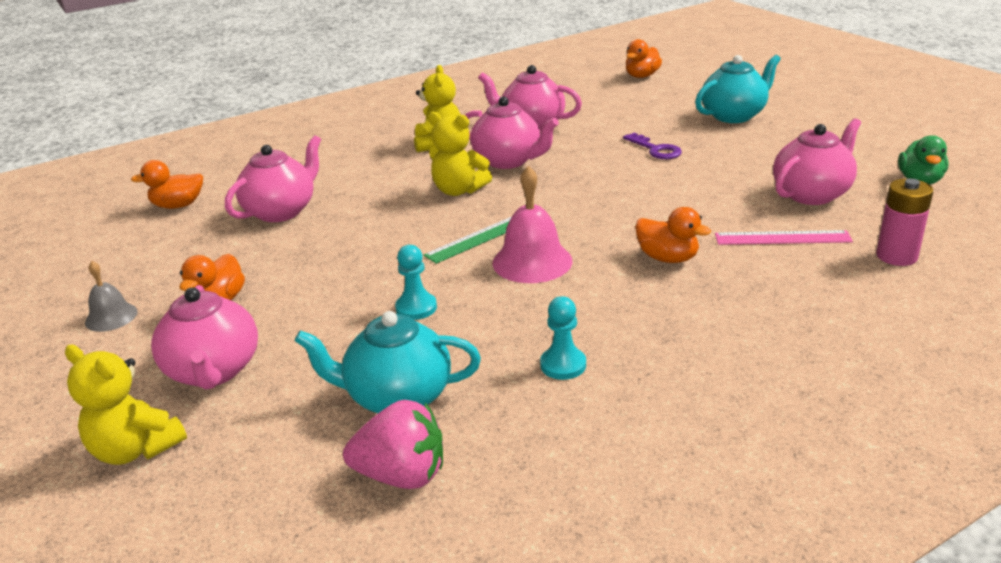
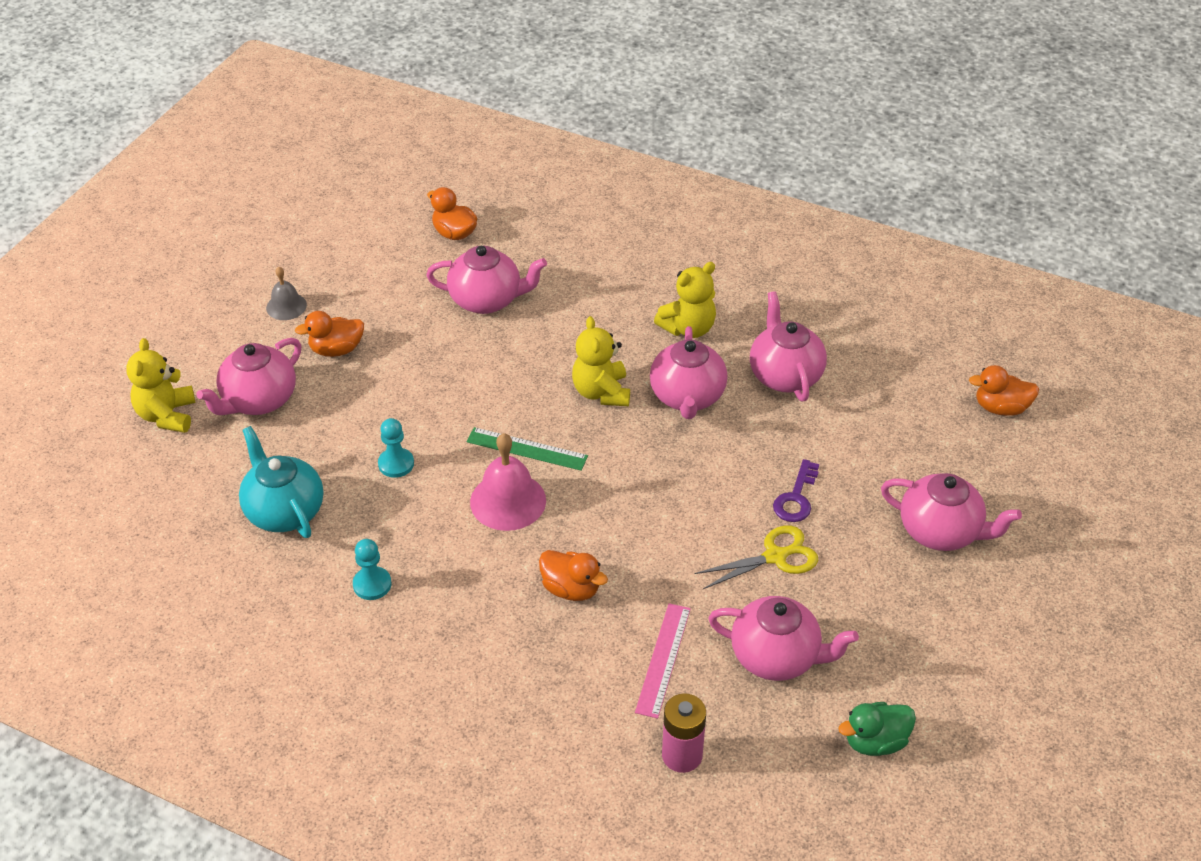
camera: 55 degrees right, 15 degrees up
pink strawberry [343,400,443,489] -> none
orange duck [635,207,711,263] -> orange duck turned 60 degrees counterclockwise [539,550,608,601]
turquoise teapot [695,55,781,123] -> pink teapot [881,473,1022,551]
pink ruler [715,230,853,245] -> pink ruler turned 45 degrees clockwise [635,603,691,719]
none -> yellow scissors [695,525,818,589]

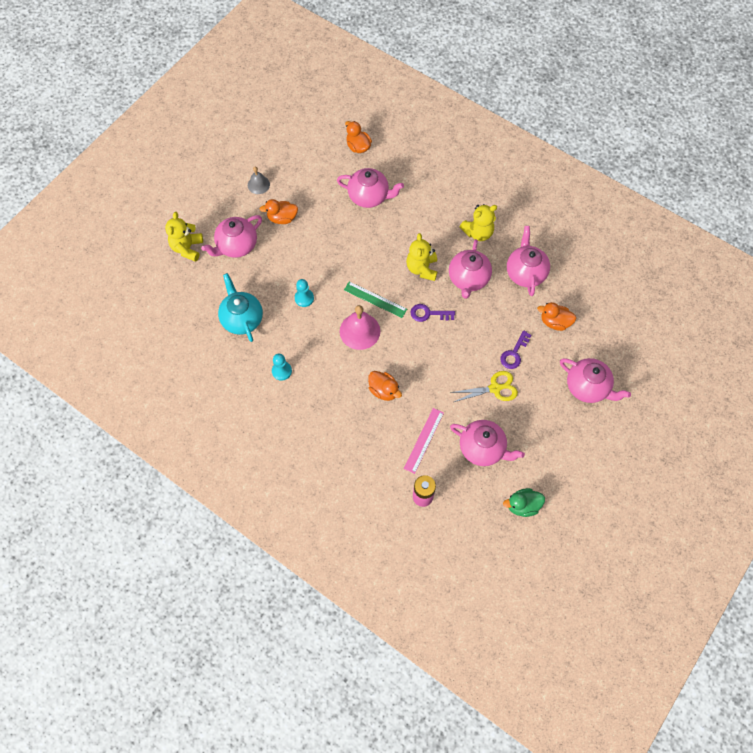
camera: 10 degrees right, 20 degrees up
orange duck [969,365,1039,416] -> orange duck moved to [537,302,576,331]
none -> purple key [410,304,455,322]

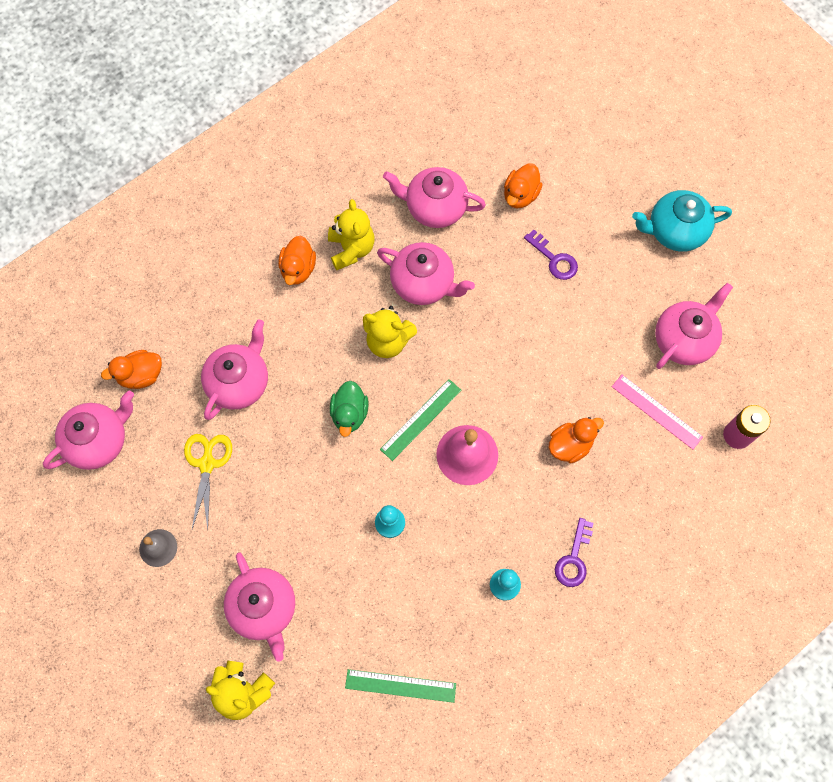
camera: 75 degrees left, 5 degrees up
turquoise teapot [218,273,263,342] -> turquoise teapot moved to [632,190,732,252]
orange duck [260,199,298,224] -> orange duck moved to [278,235,316,285]
purple key [410,304,455,322] -> purple key moved to [555,518,593,587]
yellow scissors [450,371,518,402] -> yellow scissors moved to [184,434,232,530]
green duck [503,488,545,517] -> green duck moved to [330,381,368,437]
pink teapot [560,358,631,403] -> pink teapot moved to [43,390,134,470]
none -> green ruler [345,669,456,703]

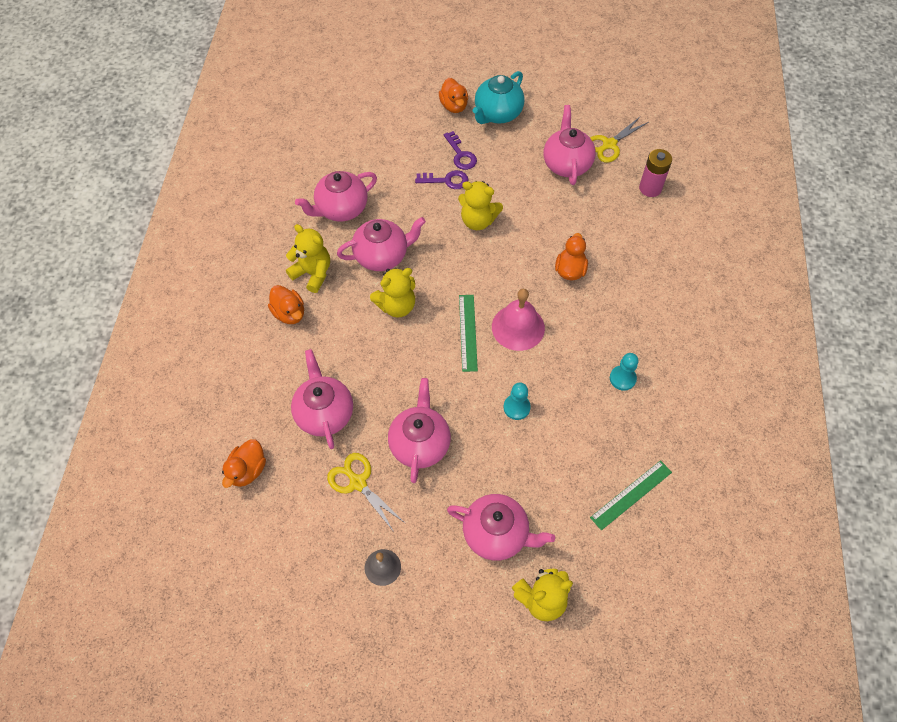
camera: 45 degrees left, 10 degrees down
pink teapot [43,390,134,470] -> pink teapot moved to [388,378,451,483]
green duck [330,381,368,437] -> none
orange duck [504,163,543,209] -> orange duck moved to [439,78,468,113]
purple key [555,518,593,587] -> purple key moved to [444,131,477,170]
pink ruler [612,375,703,450] -> none
none -> yellow teddy bear [458,181,503,230]
none -> yellow scissors [590,117,649,163]

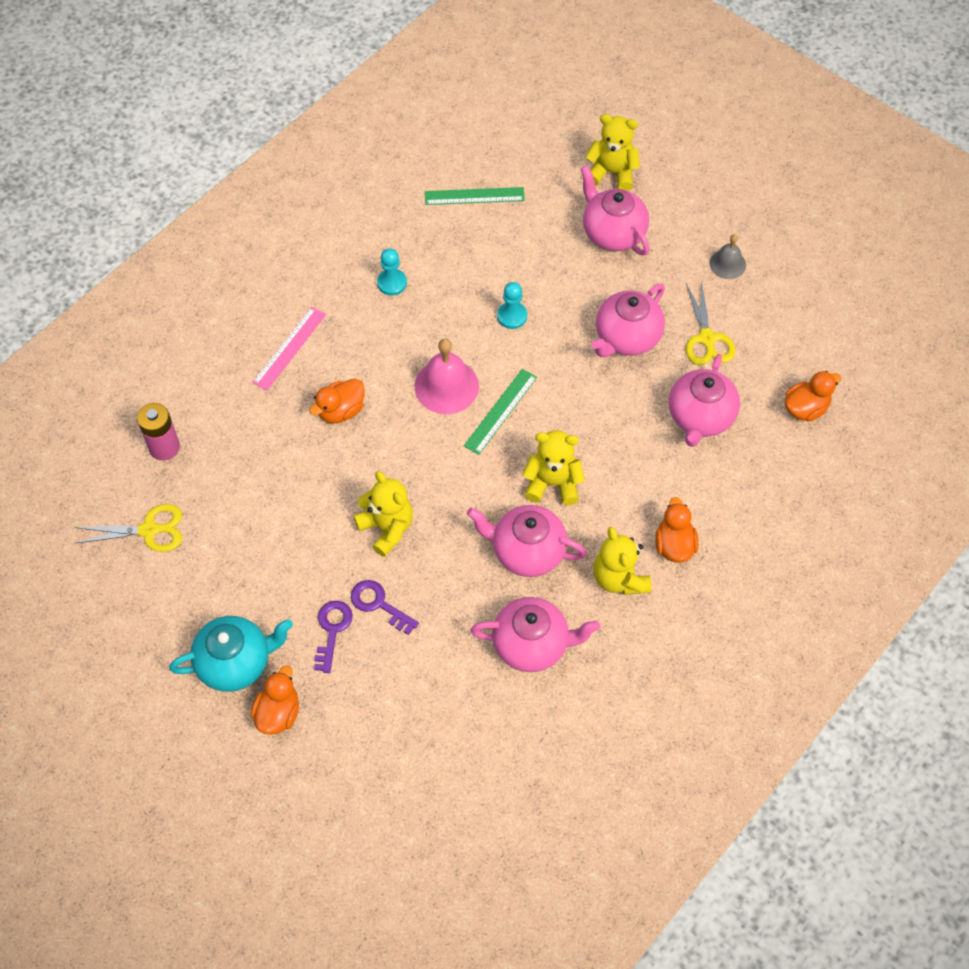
camera: 145 degrees left, 0 degrees up
pink teapot [544,105,596,185] -> none
none -> pink ruler [252,307,326,391]

